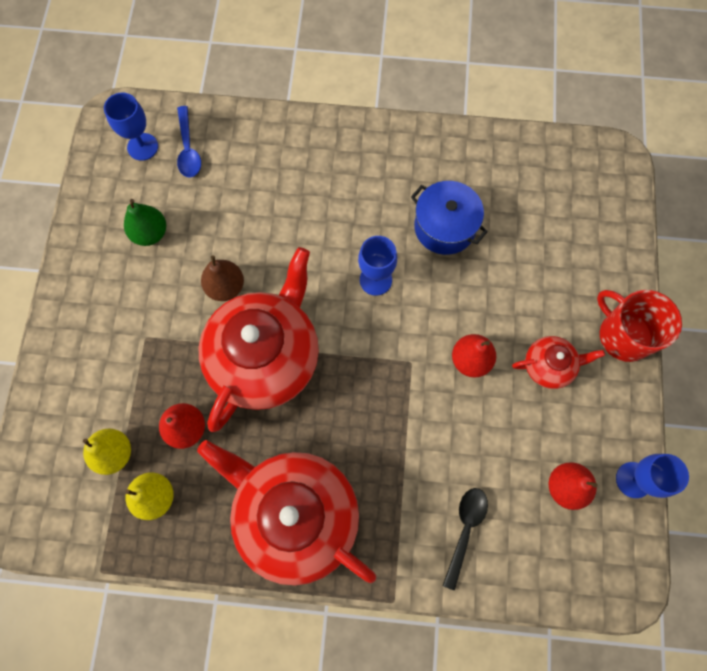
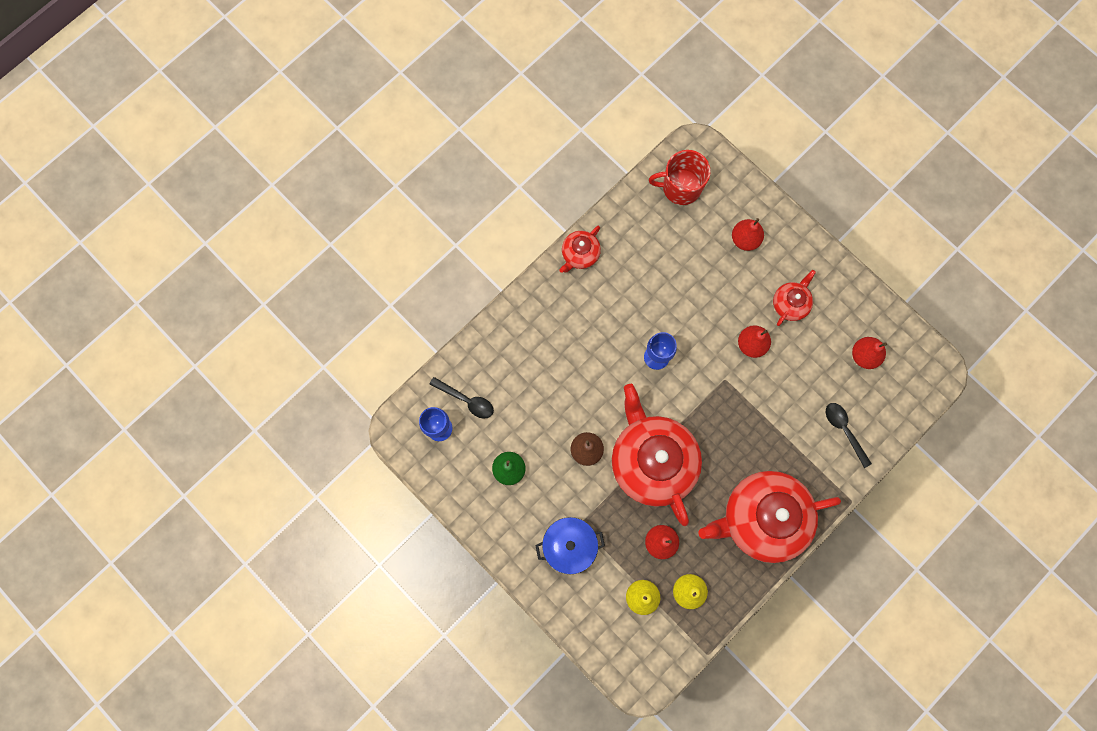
camera: 50 degrees left, 5 degrees up
blue spoon [177,106,201,177] -> black spoon [429,377,494,419]
blue pot [411,181,488,255] -> blue pot moved to [535,517,605,574]
red mug [597,290,682,362] -> red mug moved to [649,150,711,205]
blue goblet [616,454,689,498] -> none
none -> red teapot [559,226,601,273]
none -> red pear [732,218,764,251]

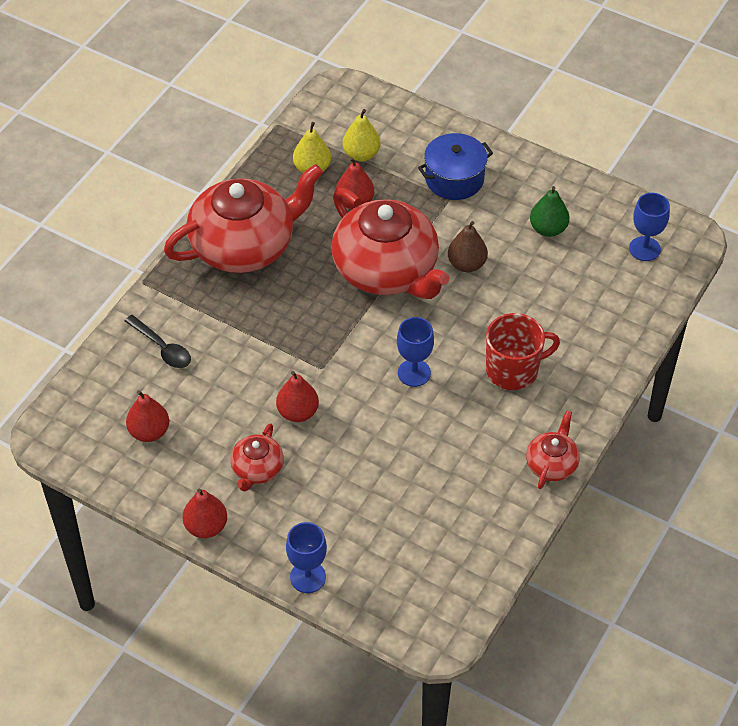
camera: 165 degrees right, 25 degrees down
black spoon [429,377,494,419] -> none
red mug [649,150,711,205] -> red mug moved to [486,313,560,390]
red pear [732,218,764,251] -> red pear moved to [183,488,227,538]
none -> blue goblet [286,522,327,593]

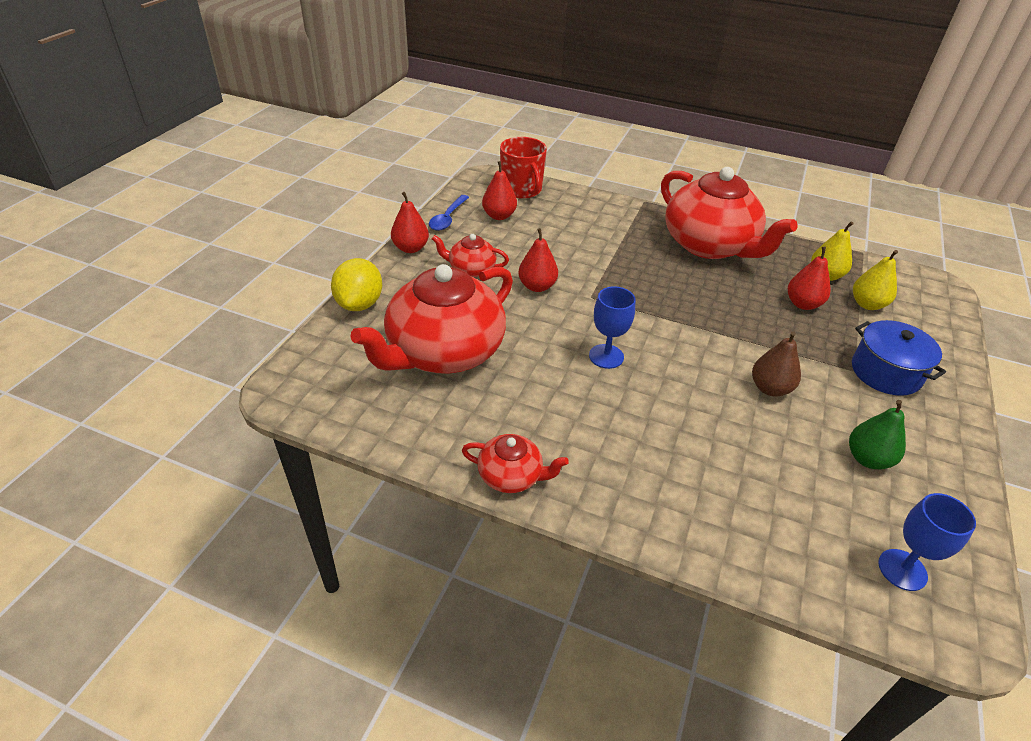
camera: 80 degrees right, 10 degrees down
black spoon [125,315,191,368] -> none
blue goblet [286,522,327,593] -> yellow lemon [331,258,382,311]
red teapot [331,188,449,299] -> red teapot moved to [350,264,513,374]
red mug [486,313,560,390] -> red mug moved to [500,137,547,199]
none -> blue spoon [429,195,469,231]

